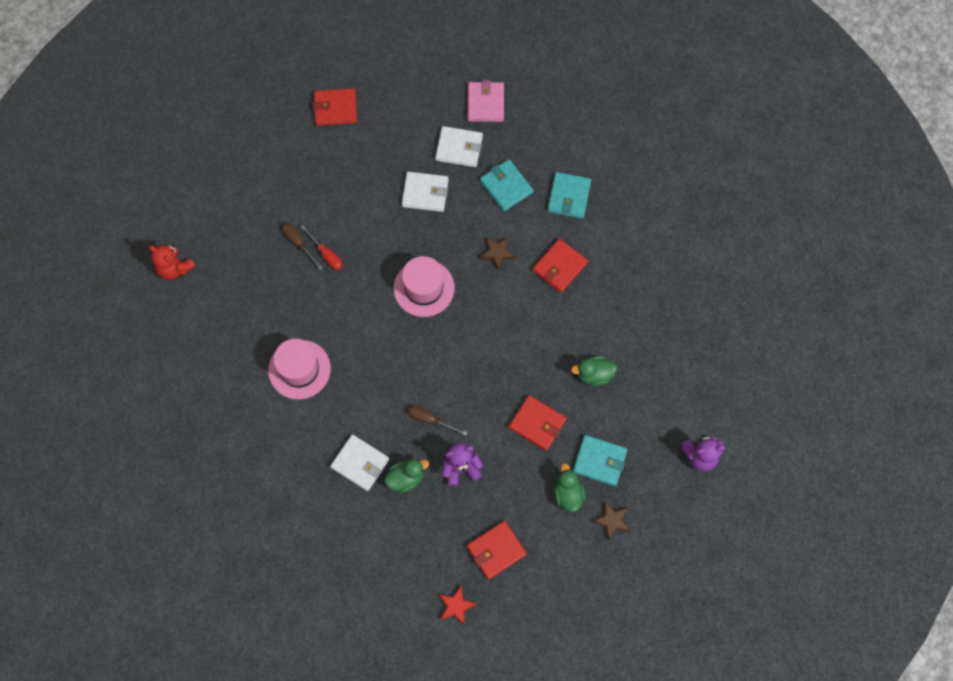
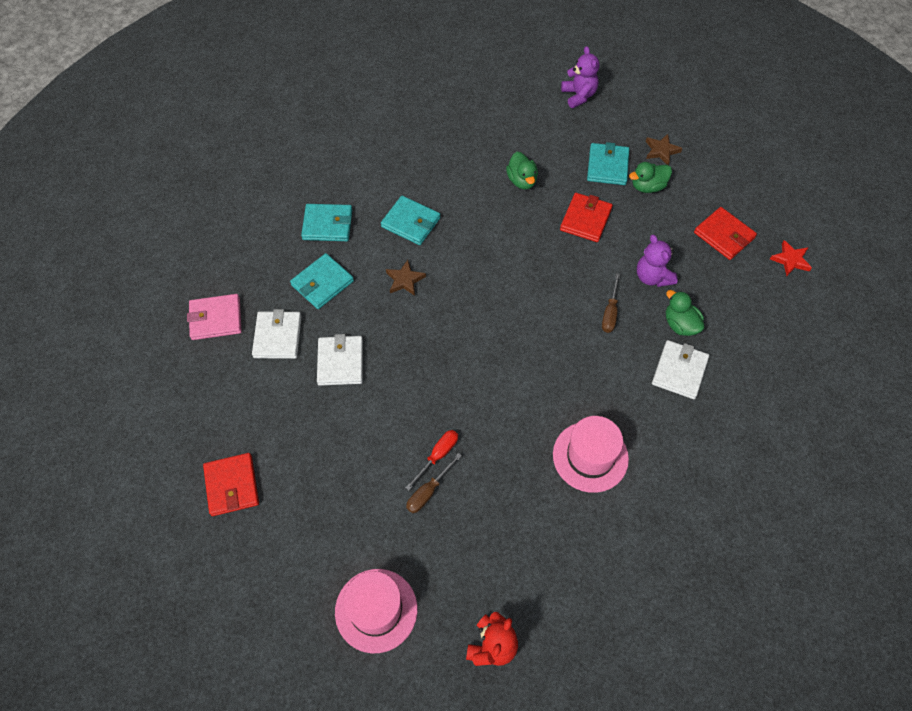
camera: 100 degrees left, 10 degrees down
pink hat [394,256,455,317] -> pink hat moved to [335,569,418,653]
red wallet [533,239,588,293] -> turquoise wallet [381,196,441,245]

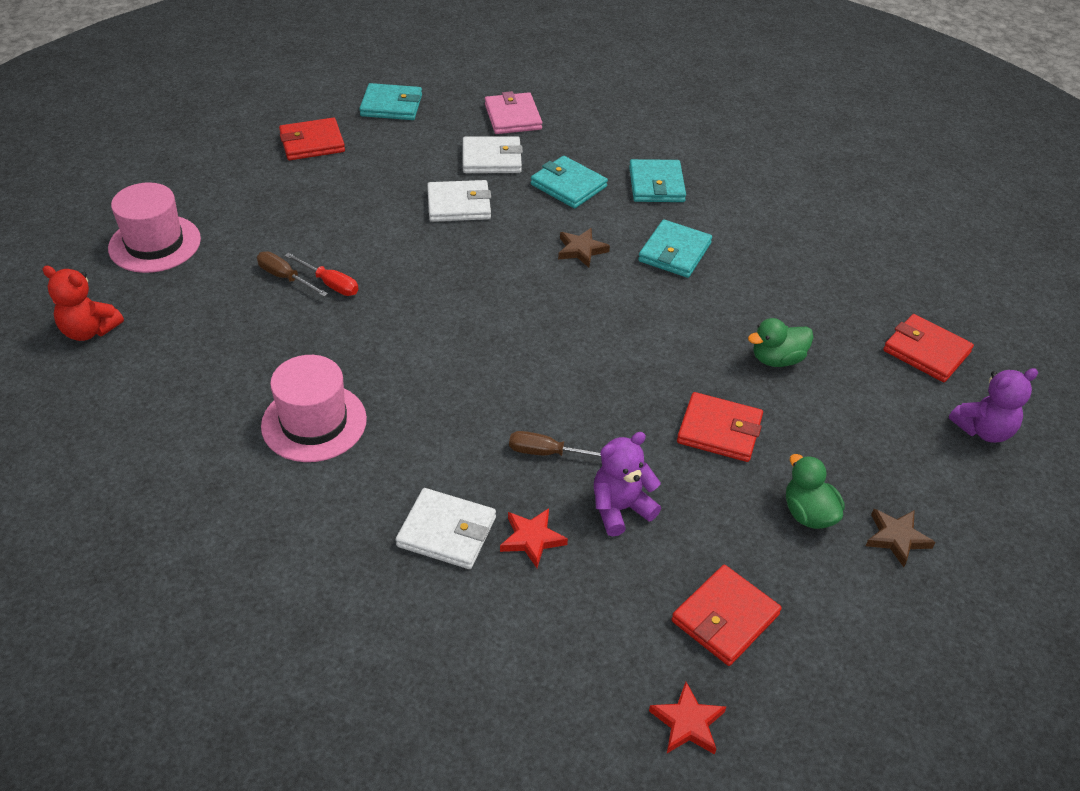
camera: 85 degrees right, 15 degrees down
turquoise wallet [587,142,629,185] -> turquoise wallet moved to [359,83,422,120]
green duck [666,290,704,336] -> red star [500,508,568,568]
none -> red wallet [883,314,974,382]

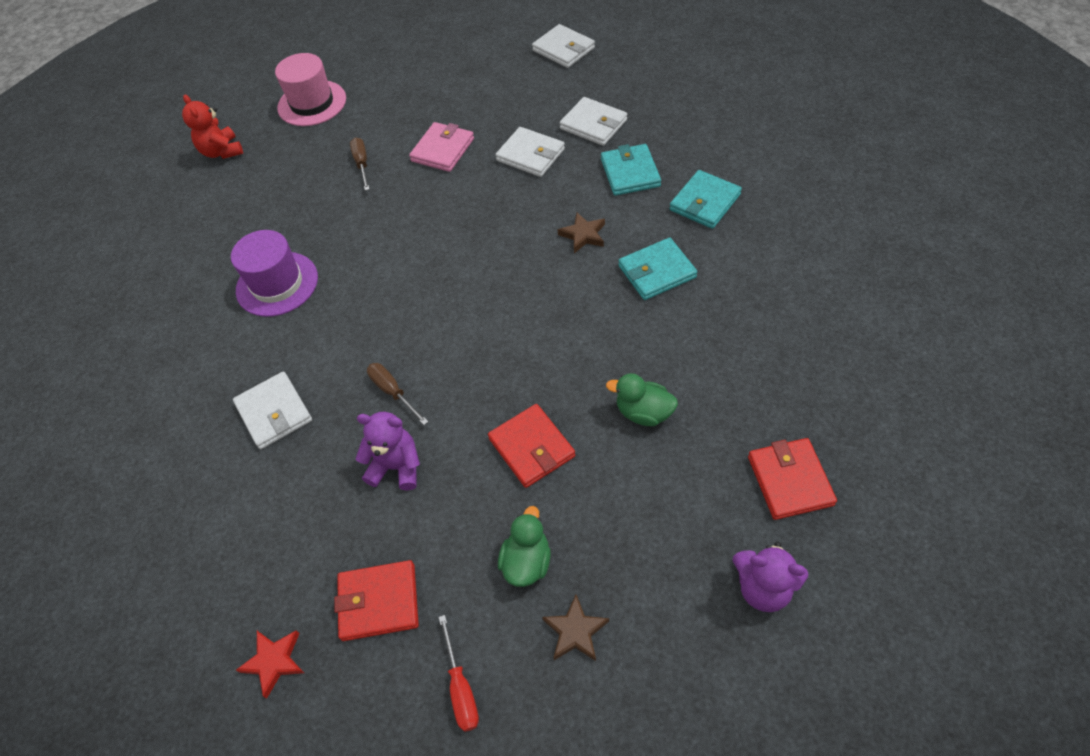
camera: 45 degrees right, 10 degrees up
pink hat [261,355,367,462] -> purple hat [231,230,318,317]
red wallet [279,118,345,160] -> none
red screwdriver [285,253,359,296] -> red screwdriver moved to [439,615,479,732]
turquoise wallet [359,83,422,120] -> white wallet [532,24,595,68]
pink wallet [485,91,542,134] -> pink wallet moved to [409,122,474,172]
red star [500,508,568,568] -> none

